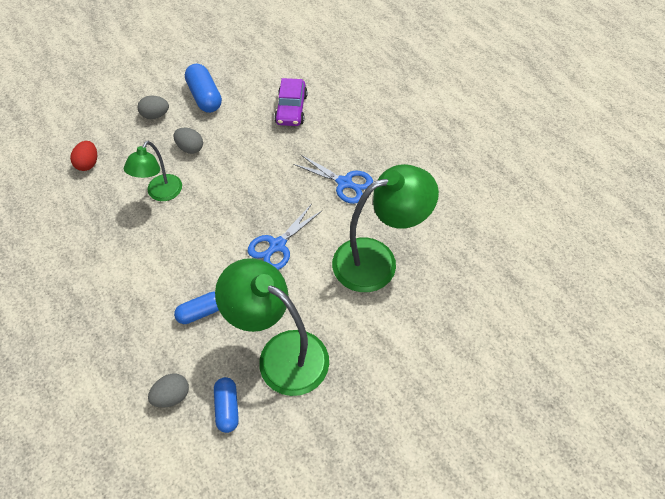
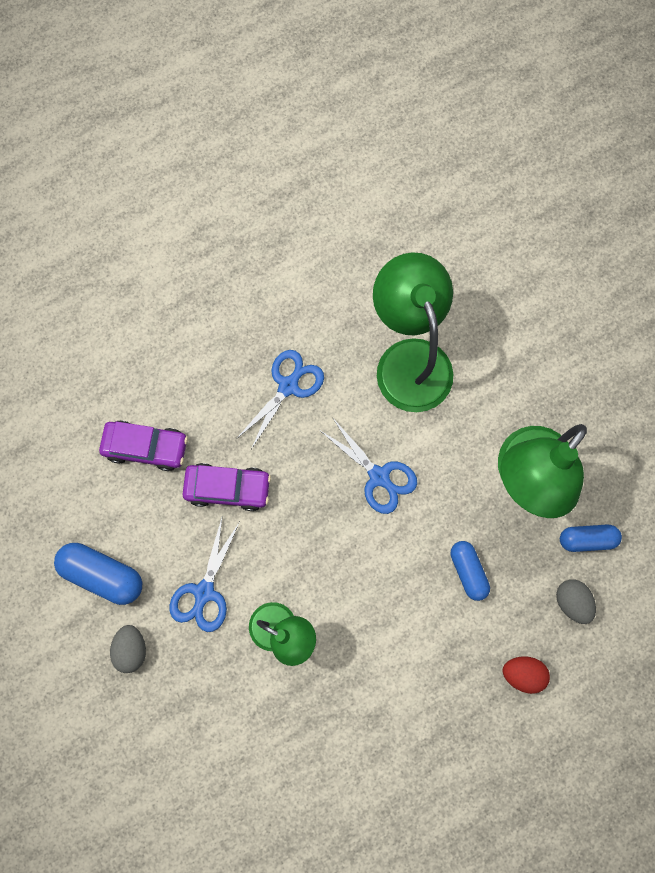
camera: 85 degrees left, 20 degrees up
red egg [70,141,97,171] -> red egg moved to [503,656,550,694]
grey egg [173,128,203,154] -> blue scissors [170,515,239,632]
blue capsule [185,64,222,113] -> blue capsule turned 45 degrees clockwise [54,543,142,605]
none -> purple car [183,463,271,511]

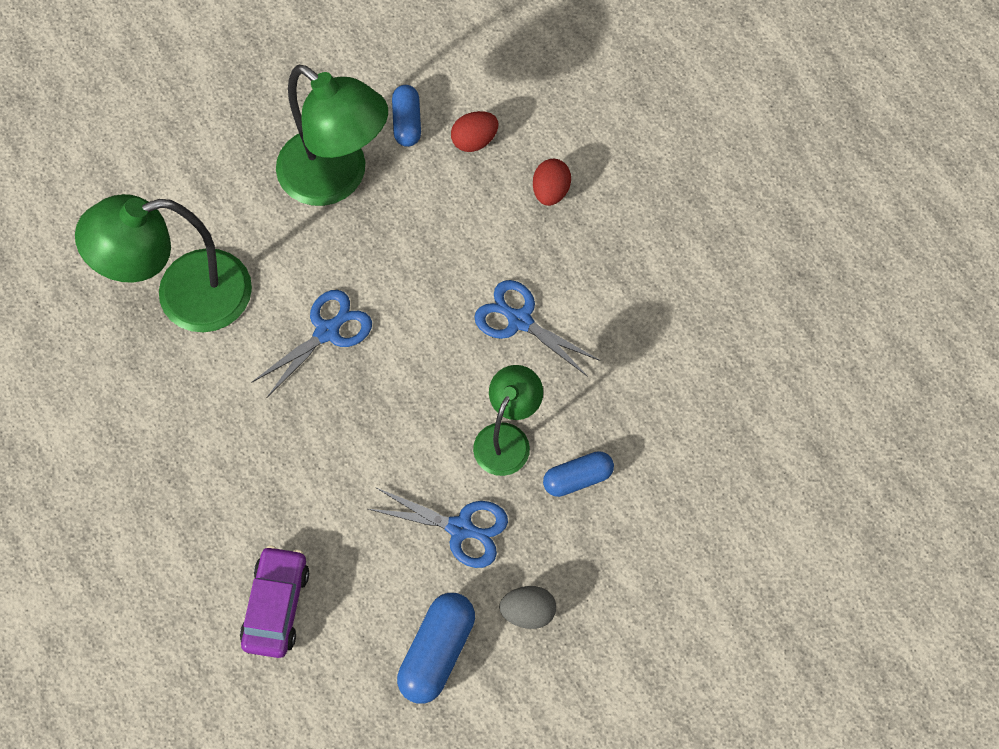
camera: 90 degrees left, 10 degrees down
purple car [183,463,271,511] -> none
blue scissors [236,350,324,449] -> blue scissors moved to [474,280,601,377]
blue capsule [451,541,490,601] -> blue capsule moved to [543,451,614,497]
grey egg [556,579,596,624] -> red egg [451,111,499,152]

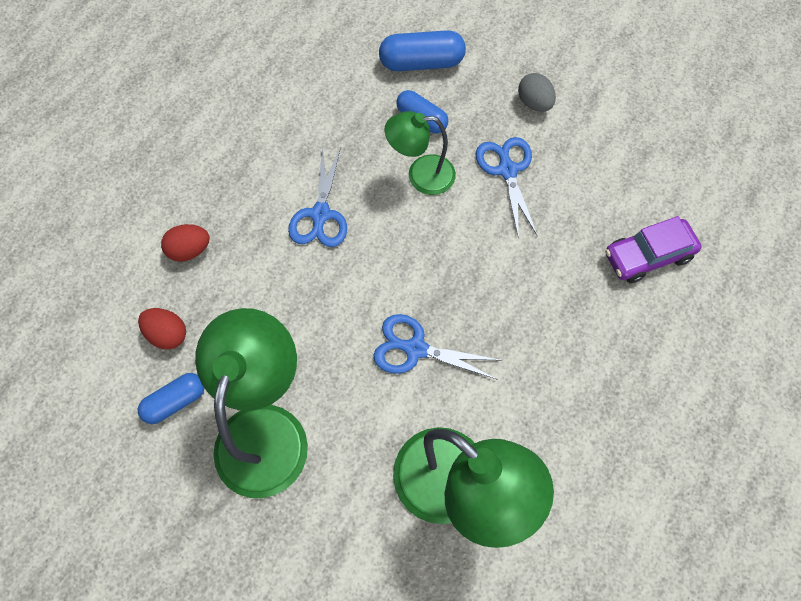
camera: 120 degrees left, 0 degrees up
blue capsule [397,593,475,704] -> blue capsule moved to [379,30,466,71]

